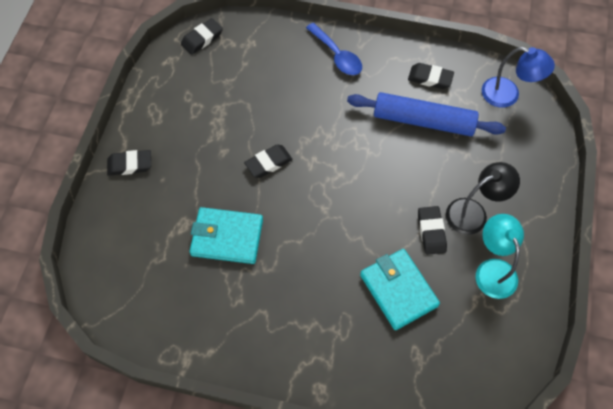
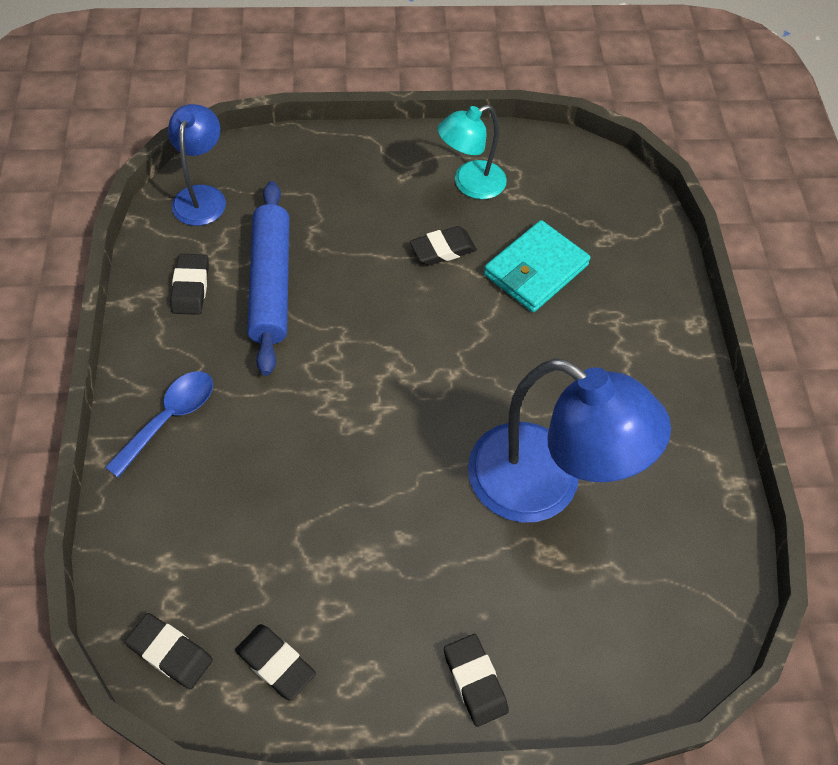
camera: 110 degrees left, 5 degrees down
turquoise wallet [190,207,263,264] -> blue lamp [468,358,671,523]
black eraser [244,144,293,178] -> black eraser moved to [235,624,316,701]
black lamp [446,162,520,235] -> none

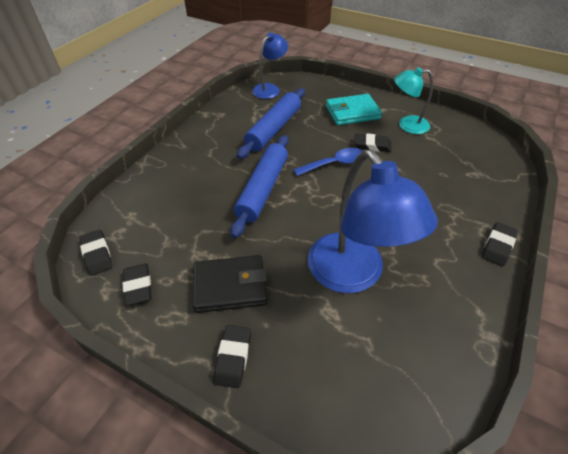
camera: 35 degrees right, 10 degrees down
blue spoon [105,371,213,478] -> blue spoon moved to [293,148,362,176]
black eraser [170,254,209,315] -> black eraser moved to [482,222,518,266]
turquoise wallet [484,220,591,312] -> turquoise wallet moved to [326,94,382,125]
none -> black wallet [193,255,267,313]
none -> blue rolling pin [230,135,288,238]

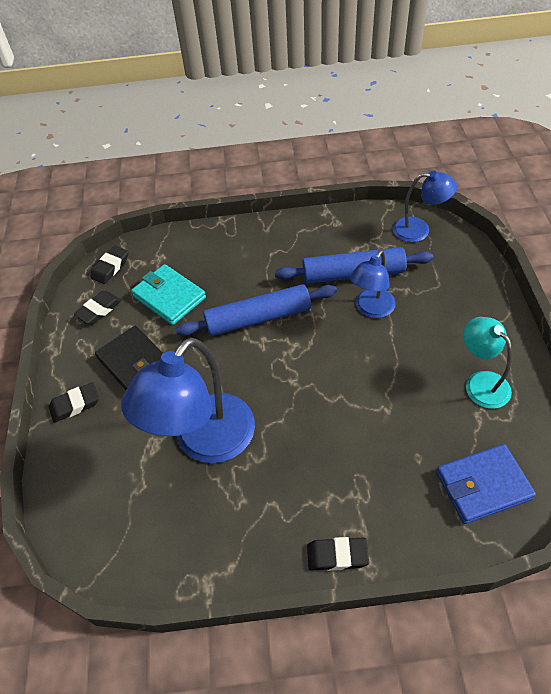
camera: 60 degrees right, 5 degrees up
blue spoon [293,148,362,176] -> none
turquoise wallet [326,94,382,125] -> turquoise wallet moved to [131,264,206,325]
black eraser [354,133,391,152] -> none
none -> blue lamp [350,250,396,318]
none -> blue wallet [436,444,536,524]

